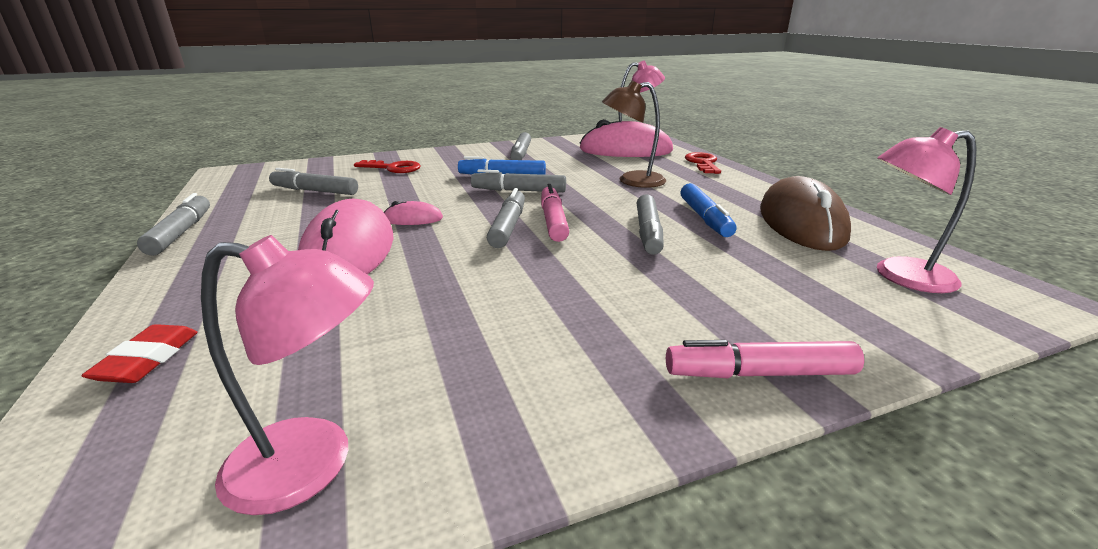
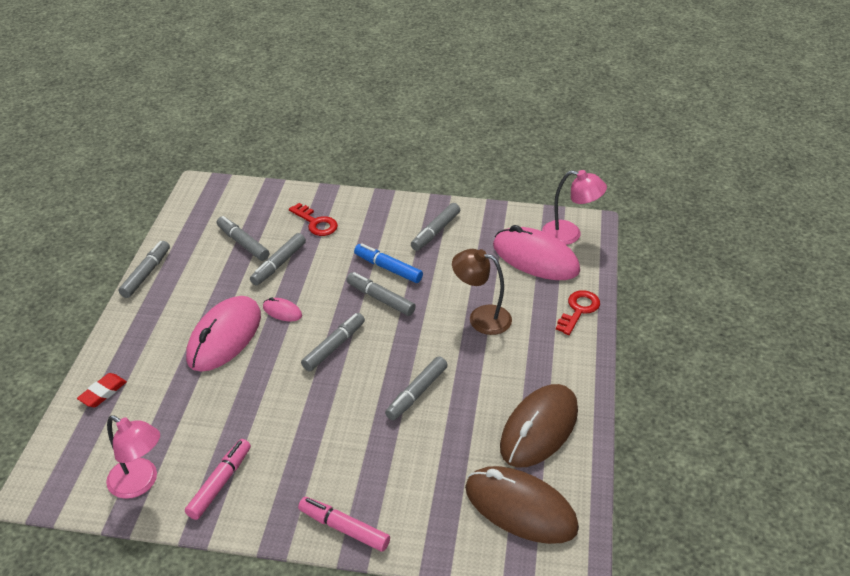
camera: 30 degrees right, 15 degrees up
pink marker [541,184,569,242] -> pink marker moved to [185,439,251,520]
blue marker [681,183,737,237] -> none
pink lamp [877,127,976,293] -> brown mouse [465,466,579,544]
none -> grey marker [250,233,306,285]

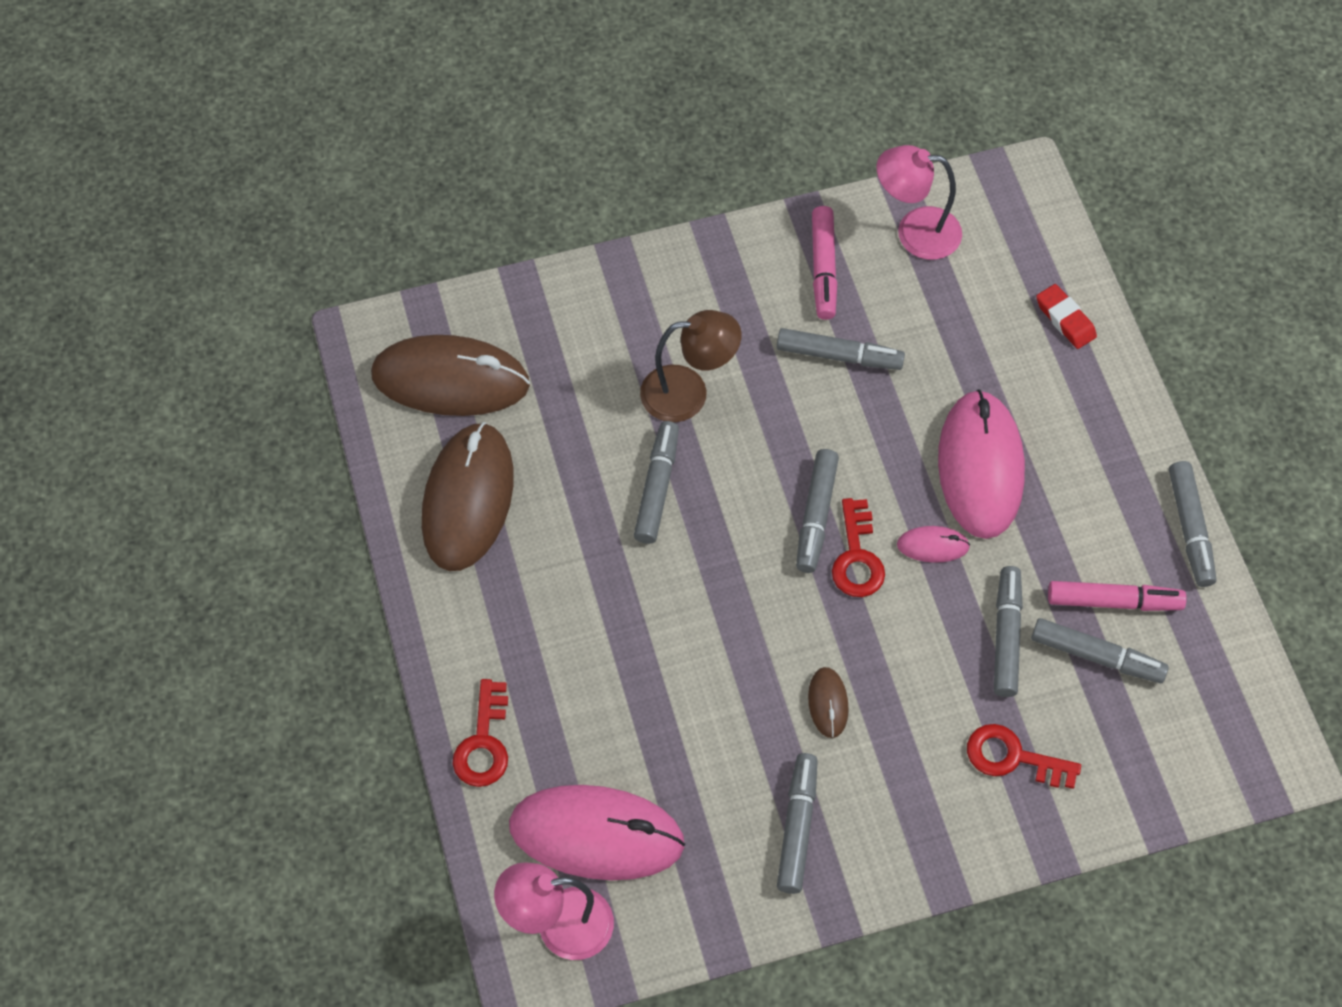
camera: 155 degrees right, 20 degrees up
red eraser [77,373,127,407] -> red eraser turned 45 degrees counterclockwise [1036,284,1097,349]
pink marker [298,497,390,551] -> pink marker moved to [1048,581,1186,611]
grey marker [346,272,416,316] -> grey marker moved to [777,328,905,370]
blue marker [354,243,423,283] -> brown mouse [808,667,849,738]
brown lamp [452,249,512,335] -> brown lamp moved to [640,310,741,422]
none -> red key [832,498,885,597]

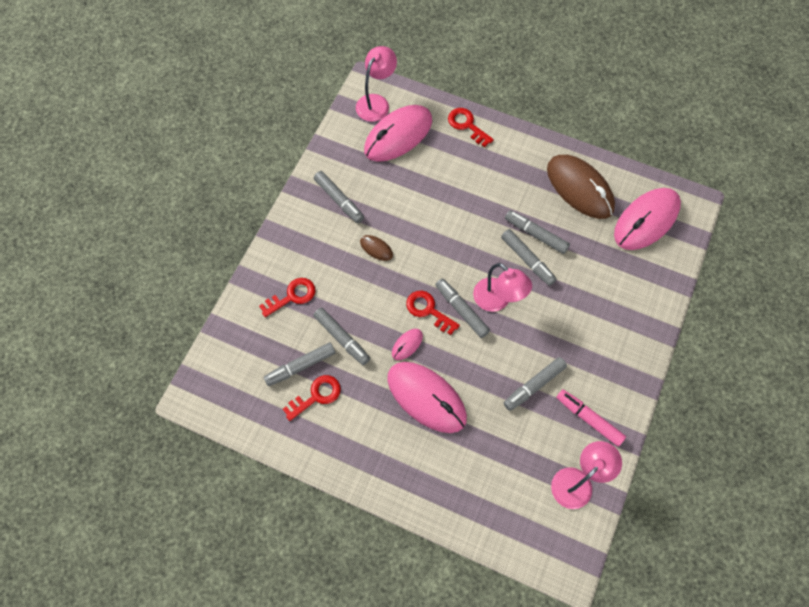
camera: 130 degrees right, 5 degrees up
brown mouse [371,335,530,416] -> pink mouse [614,188,681,250]
brown lamp [640,310,741,422] -> none
red eraser [1036,284,1097,349] -> none
pink marker [1048,581,1186,611] -> red key [283,375,341,421]
grey marker [1169,461,1217,587] -> grey marker moved to [505,210,570,254]
none -> pink lamp [473,263,532,312]

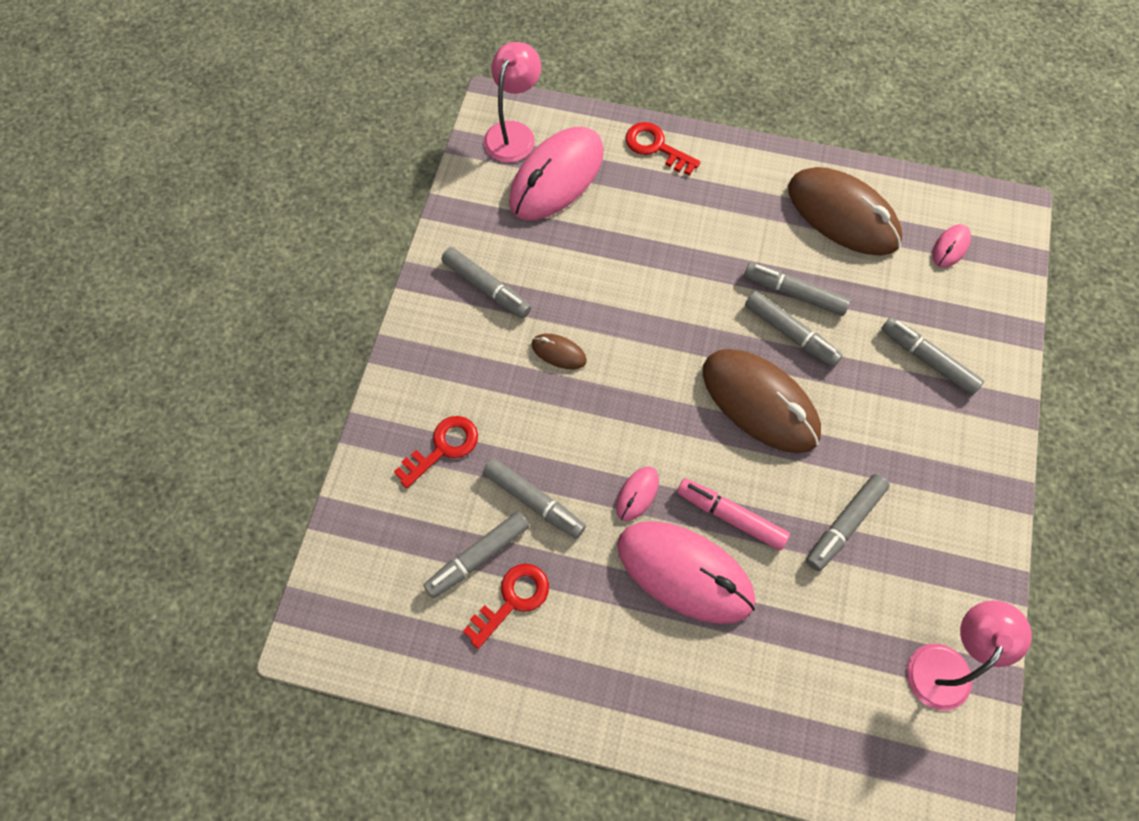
camera: 10 degrees left, 0 degrees up
red key [406,291,460,335] -> none
grey marker [435,278,490,338] -> grey marker moved to [881,317,984,395]
pink lamp [473,263,532,312] -> brown mouse [703,349,821,453]
pink marker [556,389,626,447] -> pink marker moved to [677,478,790,551]
pink mouse [614,188,681,250] -> pink mouse [932,224,971,268], size x0.44

